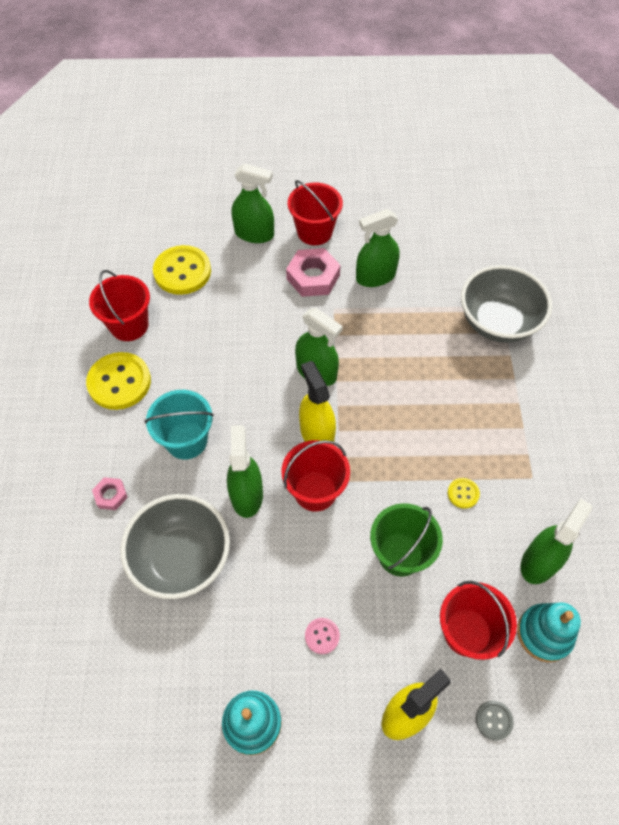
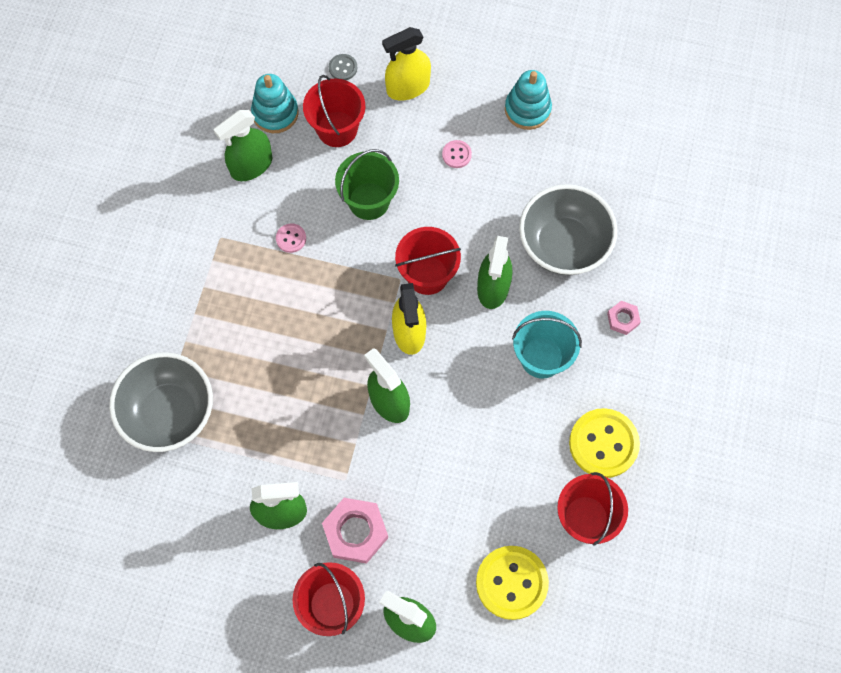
camera: 165 degrees left, 10 degrees up
yellow button [448,478,480,509] -> pink button [276,224,306,253]

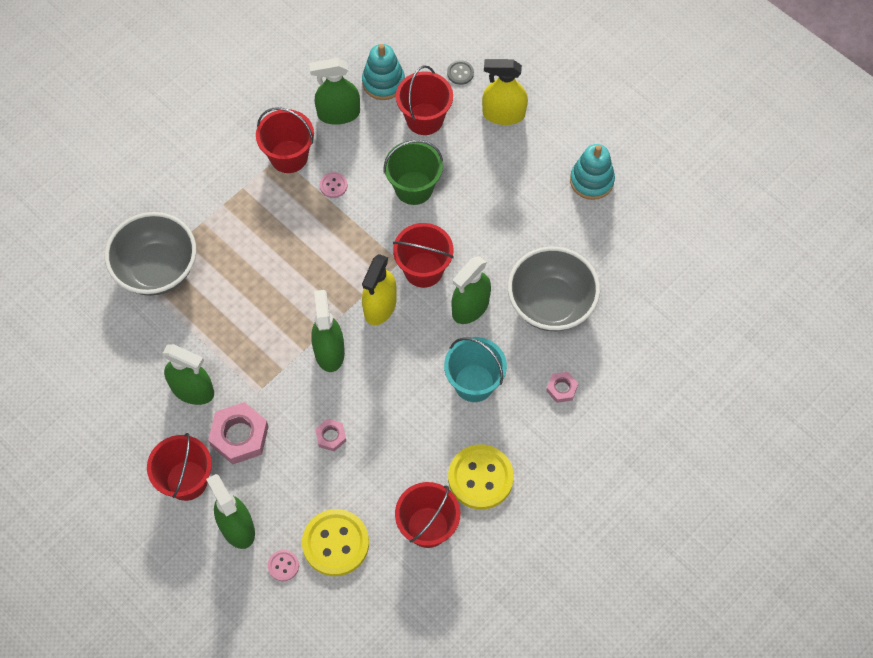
camera: 30 degrees right, 5 degrees down
pink button [442,140,472,168] -> pink button moved to [268,550,299,581]
none -> red bucket [256,107,314,173]
none -> pink nut [315,419,346,451]

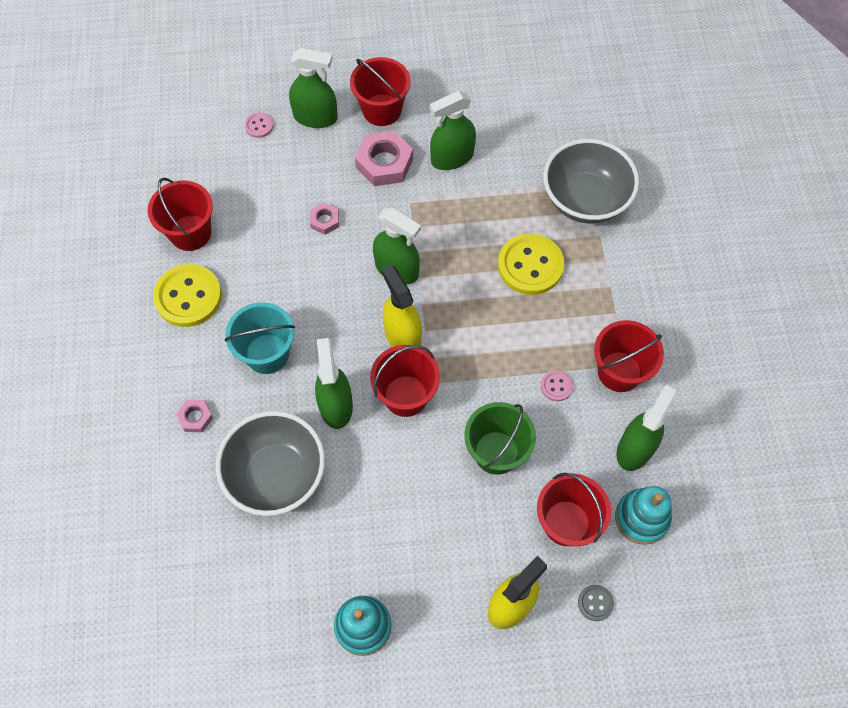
camera: 130 degrees right, 0 degrees up
yellow button [302,509,369,576] -> yellow button moved to [498,233,564,295]

